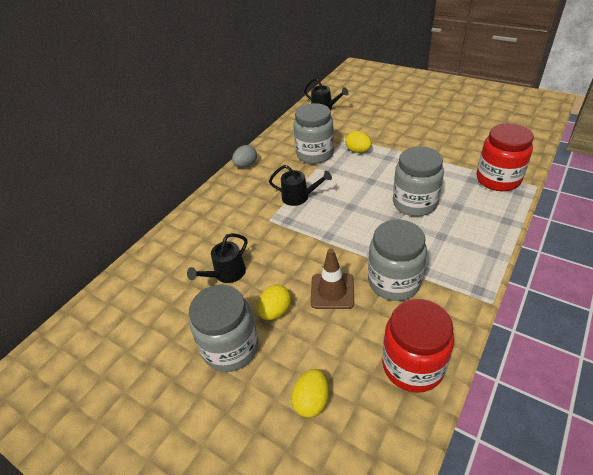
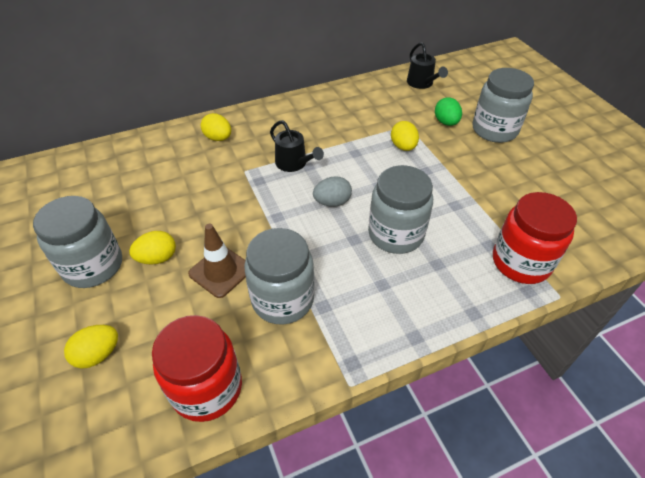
camera: 30 degrees right, 5 degrees up
black watering can [187,233,247,283] -> none
grey egg [232,145,257,168] -> grey egg moved to [313,176,352,207]
grey jar [293,103,334,164] -> grey jar moved to [473,68,534,143]
none -> yellow egg [201,113,231,141]
none -> green egg [435,97,462,126]

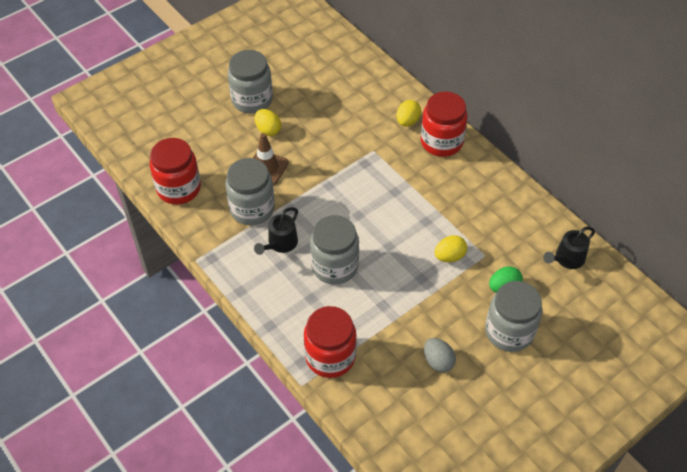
camera: 75 degrees right, 5 degrees up
yellow egg [64,325,118,369] -> none
black watering can [270,120,324,172] -> black watering can moved to [254,207,298,255]
grey egg [313,176,352,207] -> grey egg moved to [424,338,456,372]
none -> red jar [421,92,467,157]

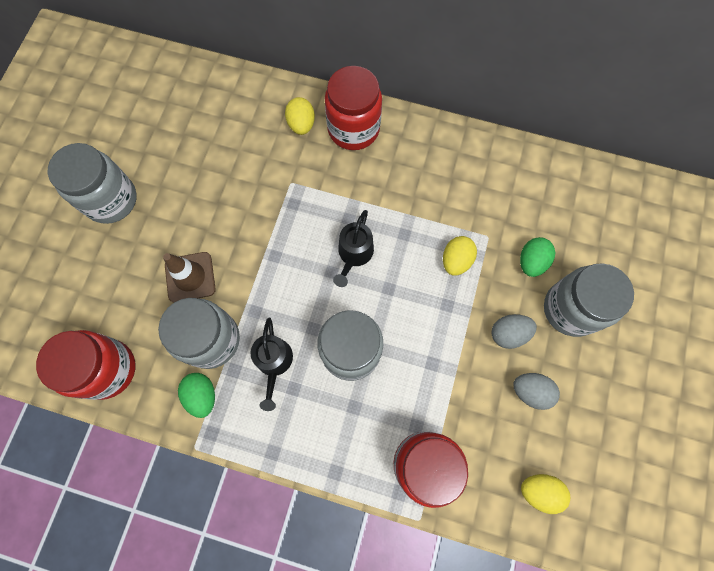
camera: 35 degrees left, 20 degrees up
yellow egg [254,109,281,136] -> yellow egg moved to [521,474,570,514]
black watering can [543,226,595,269] -> black watering can moved to [333,210,374,287]
none -> green egg [178,373,215,418]
none -> grey egg [491,314,537,349]

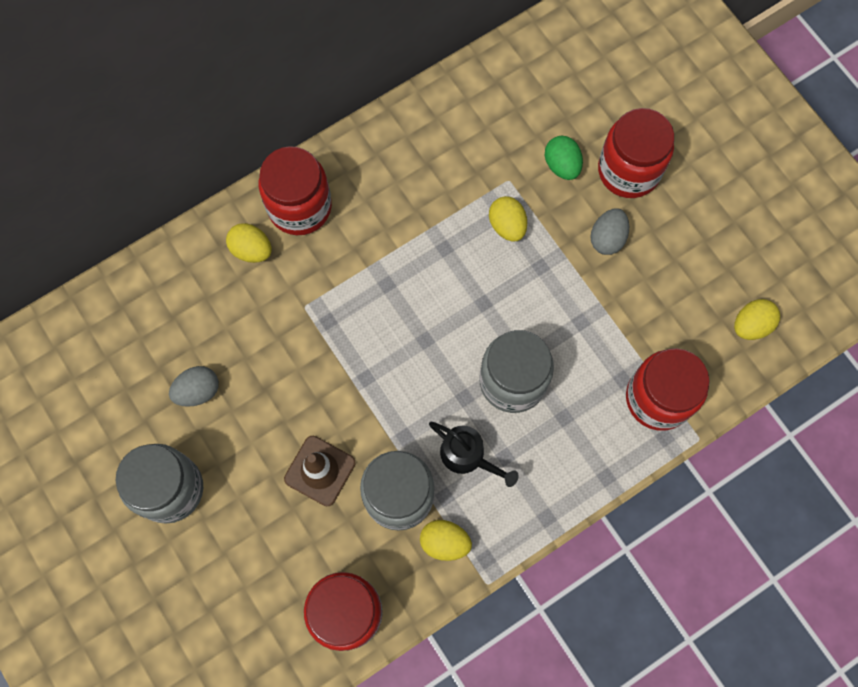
camera: 50 degrees left, 0 degrees up
green egg [178,373,215,418] -> yellow egg [420,520,472,561]
black watering can [333,210,374,287] -> none
grey egg [513,373,560,410] -> grey egg moved to [169,366,219,407]
grey jar [544,263,634,337] -> red jar [598,108,674,198]

